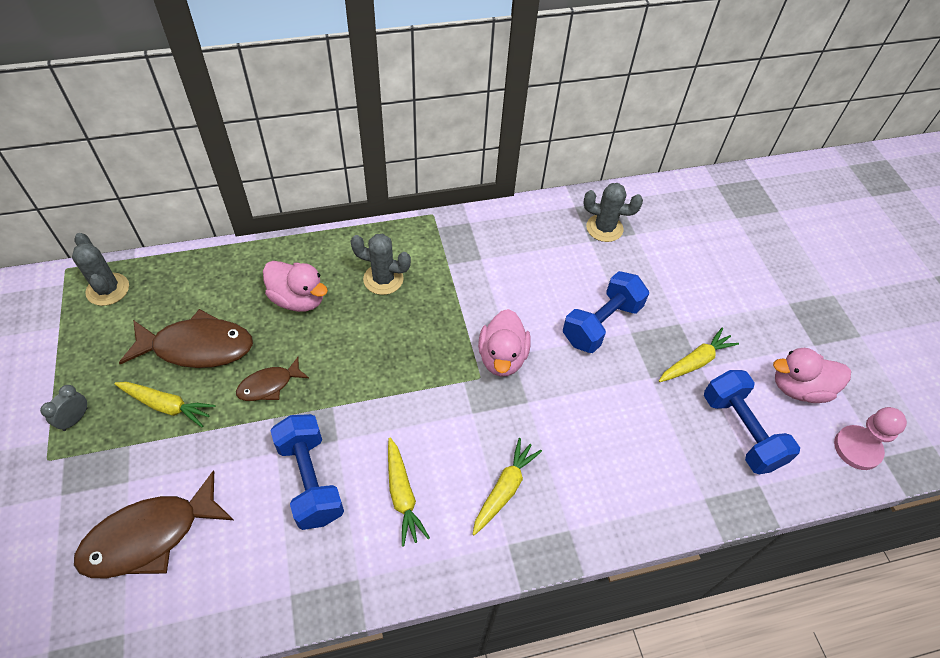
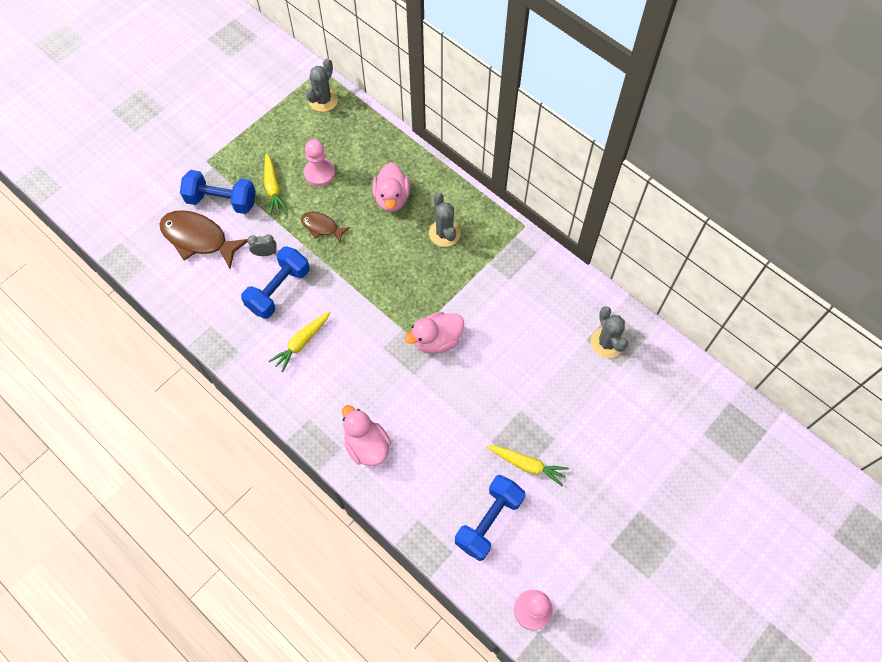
camera: 60 degrees right, 10 degrees up
grey clock [40,385,87,431] -> grey clock moved to [247,234,276,256]
brown fish [119,309,253,368] -> pink pawn [304,139,335,186]
yellow carrot [472,438,542,536] -> none
blue dumbbell [563,271,649,353] -> blue dumbbell moved to [180,170,256,214]
pink duck [773,348,851,403] -> pink duck moved to [342,405,391,466]

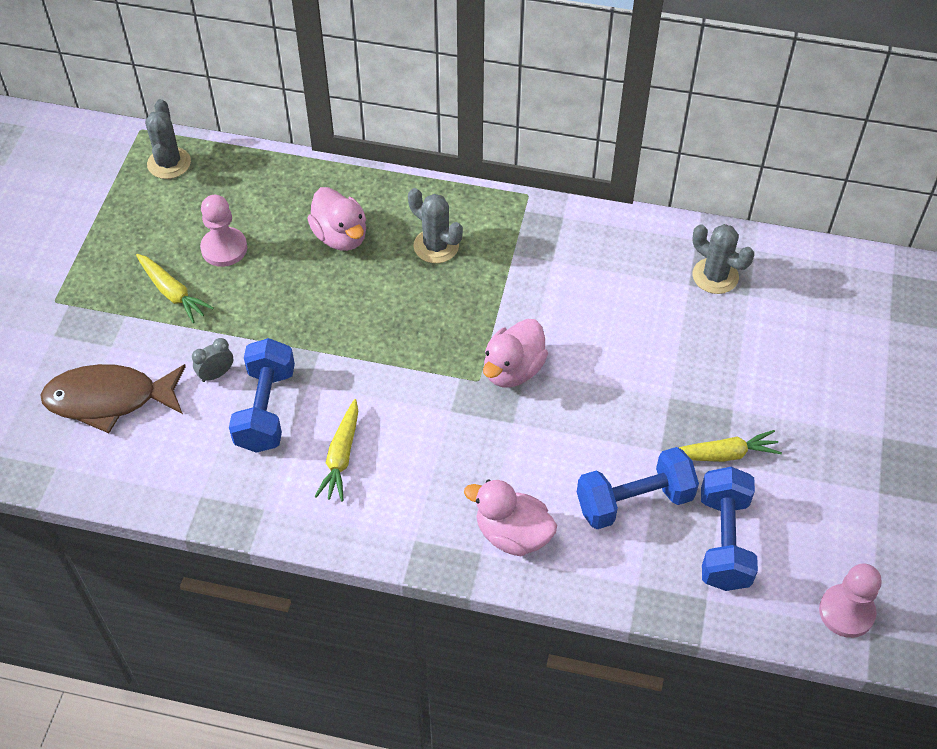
camera: 30 degrees left, 10 degrees down
blue dumbbell [180,170,256,214] -> blue dumbbell moved to [577,447,699,529]
brown fish [301,212,350,243] -> none

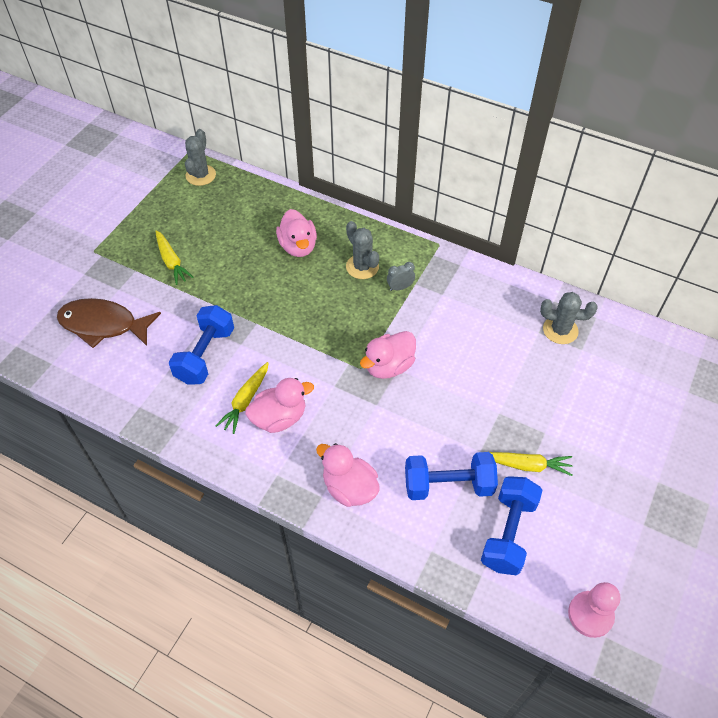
camera: 15 degrees right, 0 degrees up
grey clock [192,338,233,382] -> grey clock moved to [387,262,415,291]
pink pawn [200,195,247,267] -> none
grey cactus [693,224,754,294] -> grey cactus turned 45 degrees counterclockwise [540,292,598,344]
none -> pink duck [245,378,314,433]

